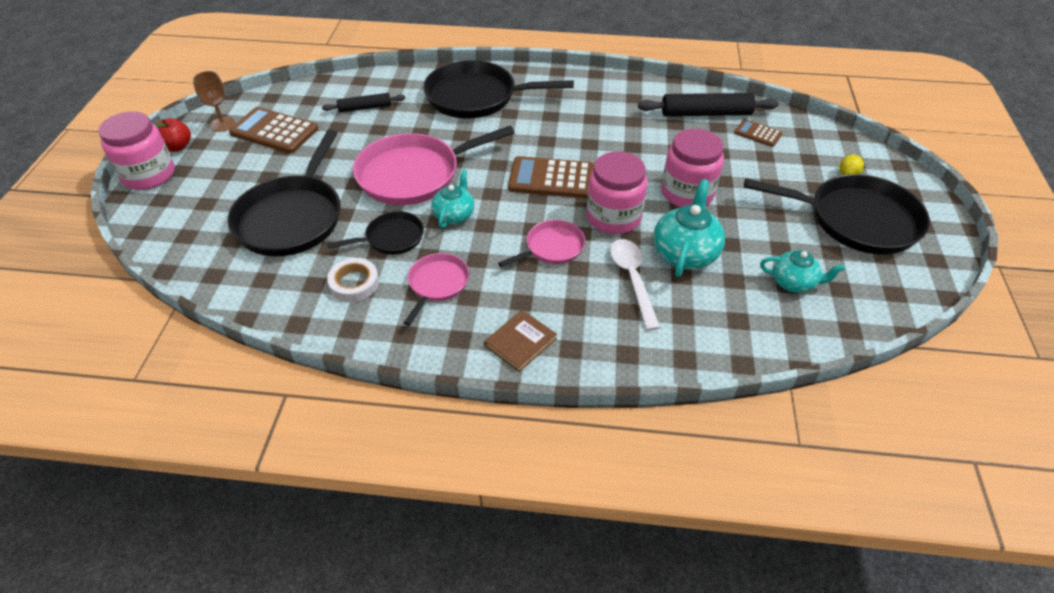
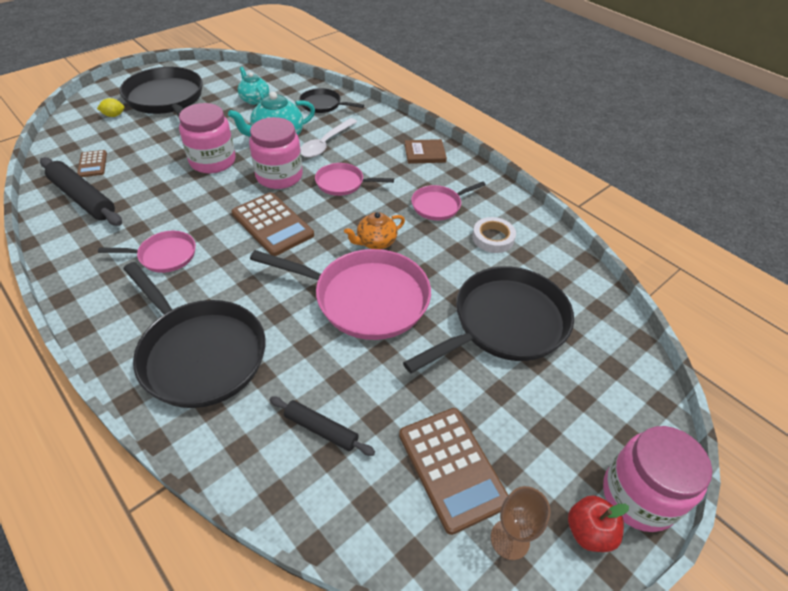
camera: 140 degrees left, 0 degrees up
black pan [327,211,424,255] -> black pan moved to [299,88,364,113]
turquoise teapot [431,169,474,228] -> orange teapot [344,212,405,249]
none -> pink pan [98,231,196,273]

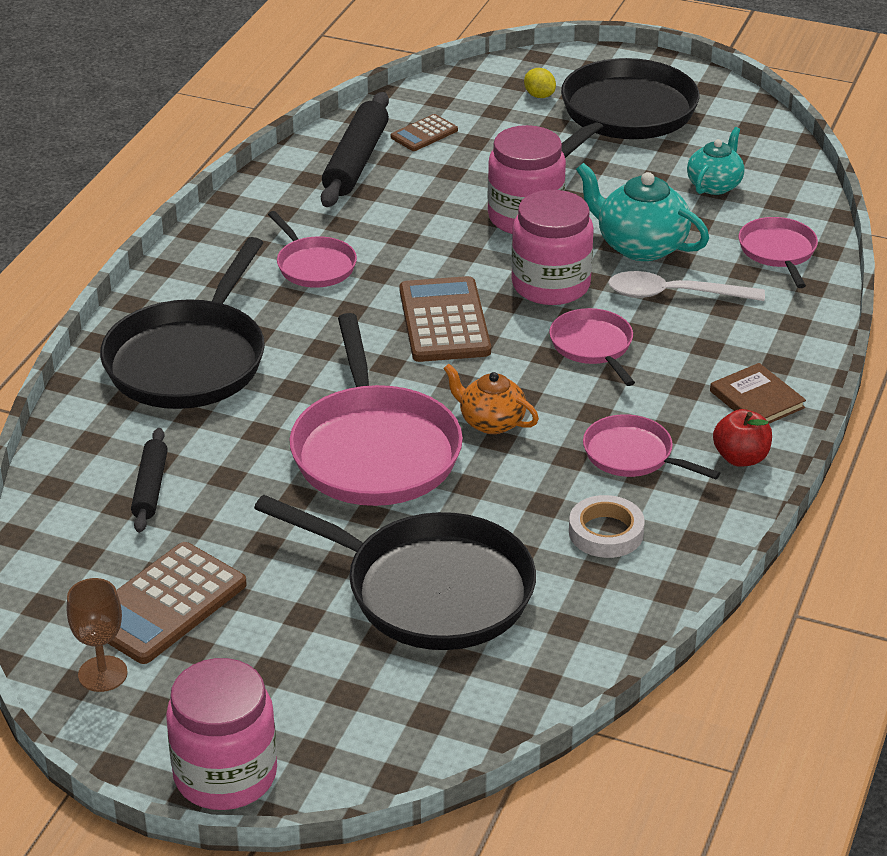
camera: 65 degrees right, 10 degrees down
brown calculator [231,192,314,256] -> brown calculator turned 150 degrees clockwise [400,276,491,362]
black pan [299,88,364,113] -> pink pan [738,217,818,288]
red apple [568,495,629,552] -> red apple moved to [713,409,772,467]

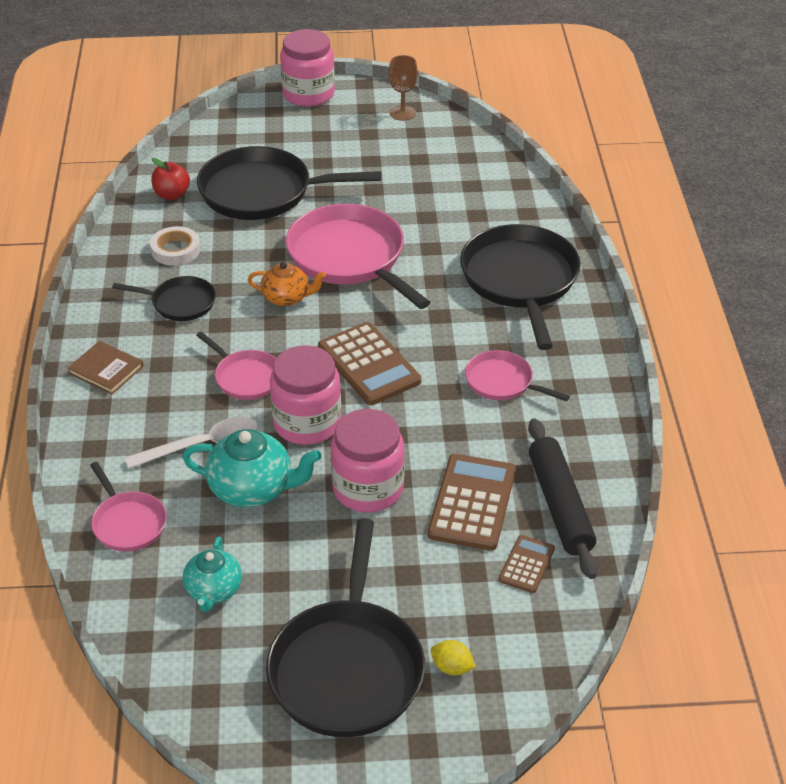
camera: 155 degrees right, 5 degrees up
brown calculator [108,542,247,664] -> brown calculator moved to [428,454,516,551]
black rolling pin [131,428,168,533] -> none
pink pan [583,414,720,479] -> black pan [112,276,216,321]
red apple [713,409,772,467] -> red apple moved to [151,158,190,200]

